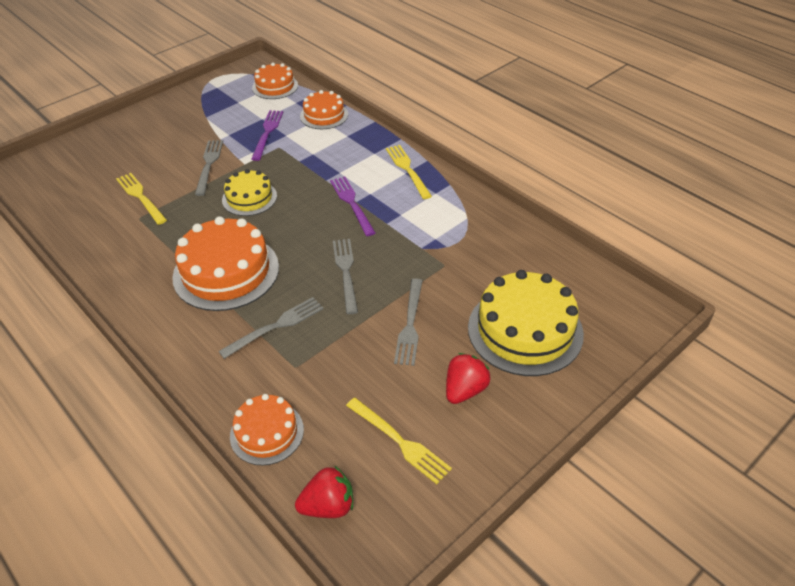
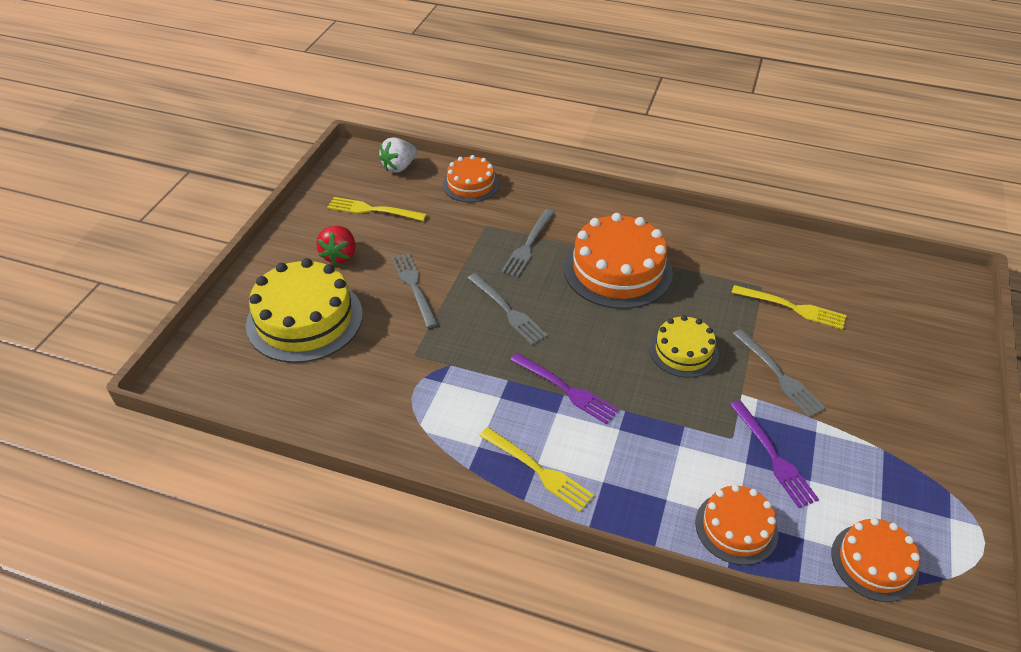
camera: 150 degrees right, 0 degrees up
red strawberry [295,466,353,518] -> white strawberry [379,137,417,173]

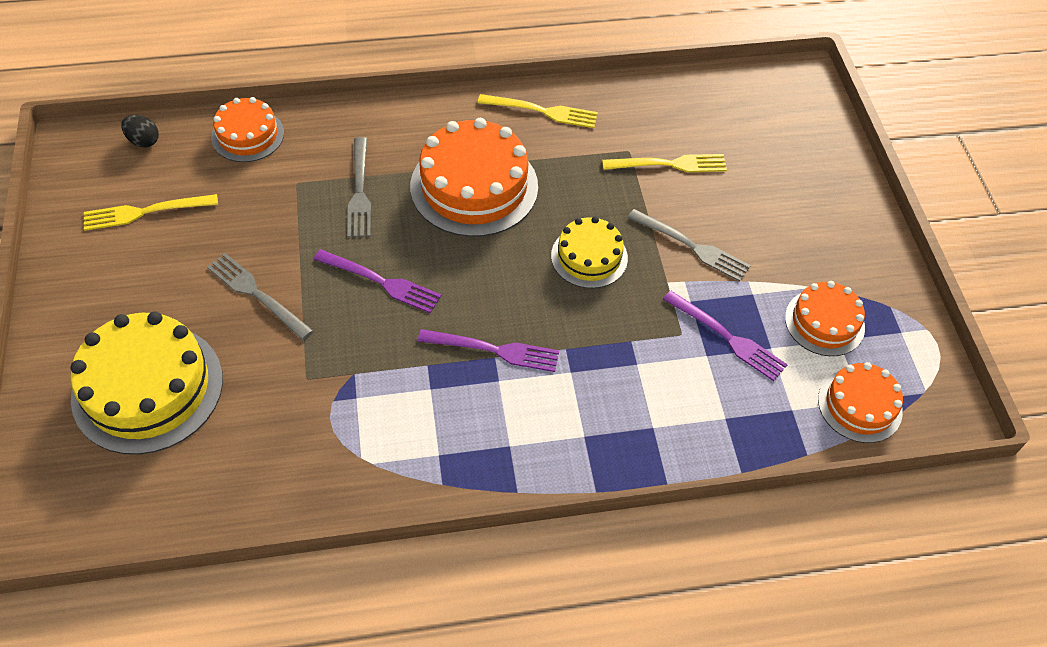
camera: 30 degrees left, 10 degrees up
red strawberry [316,226,356,265] -> none
white strawberry [379,137,417,173] -> black egg [121,115,159,147]
grey fork [468,273,548,345] -> purple fork [314,249,442,313]
yellow fork [479,427,594,512] -> yellow fork moved to [478,94,598,128]
orange cake [695,484,778,565] -> orange cake moved to [785,281,865,356]

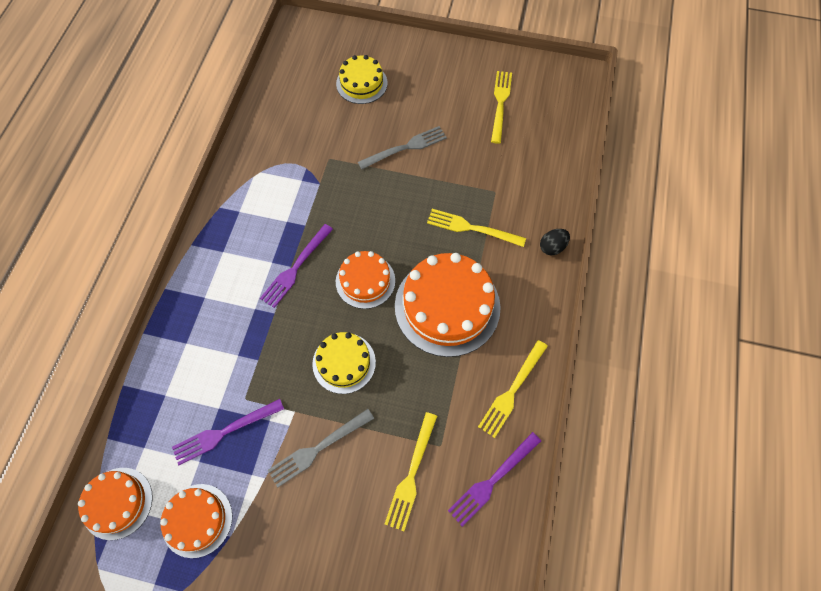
camera: 115 degrees right, 10 degrees up
yellow cake [70,312,223,455] -> yellow cake [336,55,388,104], size x0.58
black egg [121,115,159,147] -> black egg moved to [540,229,570,255]
orange cake [211,97,284,162] -> orange cake moved to [336,251,395,309]
purple fork [314,249,442,313] -> purple fork moved to [448,432,541,527]
grey fork [347,137,371,237] -> yellow fork [427,209,526,247]

